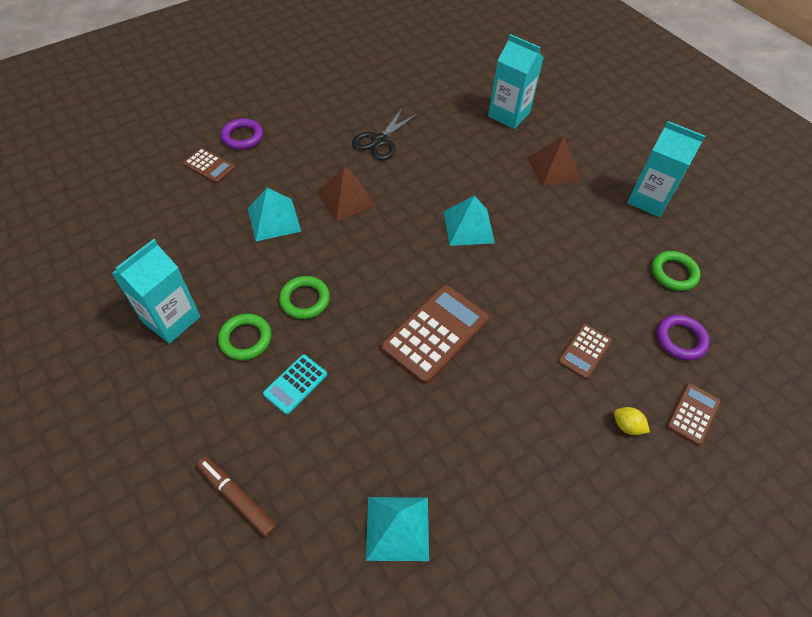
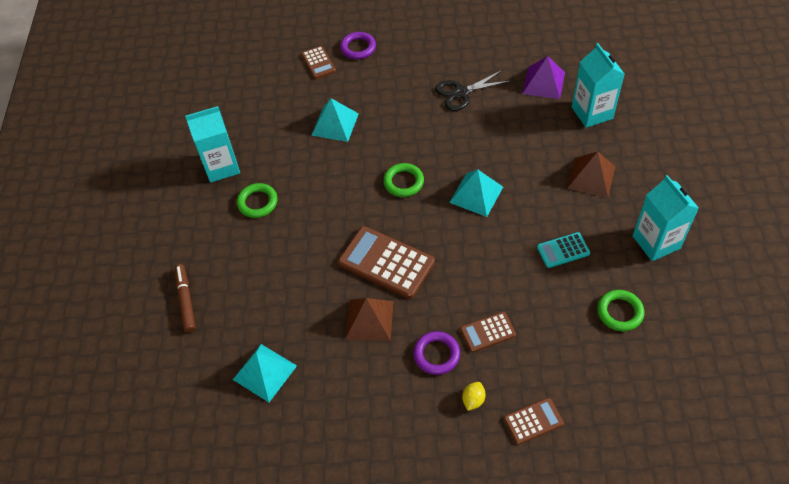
camera: 40 degrees right, 0 degrees up
turquoise calculator [263,355,327,415] -> turquoise calculator moved to [537,232,590,268]
green ring [279,276,330,319] -> green ring moved to [383,163,424,197]
brown pyramid [318,166,376,221] -> brown pyramid moved to [345,298,394,341]
brown calculator [381,285,489,384] -> brown calculator turned 135 degrees counterclockwise [338,226,435,299]
yellow lemon [614,407,650,435] -> yellow lemon turned 45 degrees clockwise [462,382,486,411]
purple ring [657,315,710,360] -> purple ring moved to [413,331,460,375]
none -> purple pyramid [522,56,565,99]

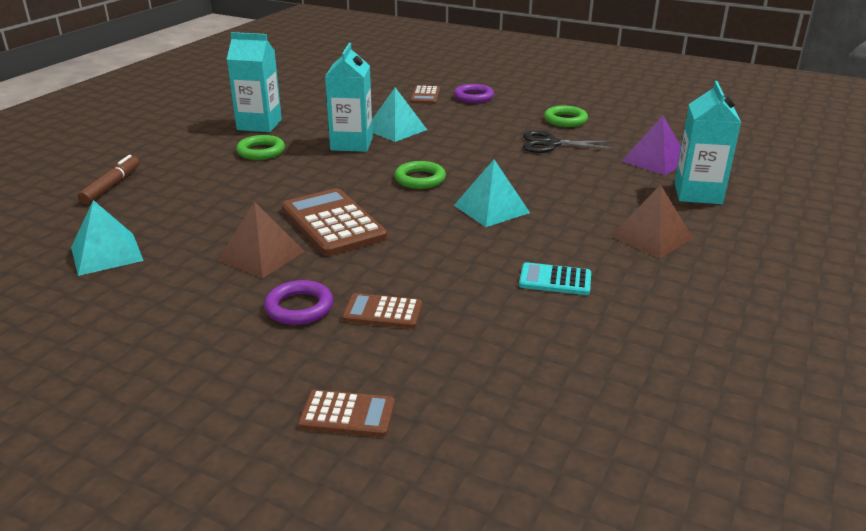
camera: 25 degrees right, 25 degrees down
yellow lemon [462,382,486,411] -> none
green ring [598,290,644,331] -> green ring moved to [544,106,588,127]
turquoise carton [633,175,699,261] -> turquoise carton moved to [325,43,373,152]

